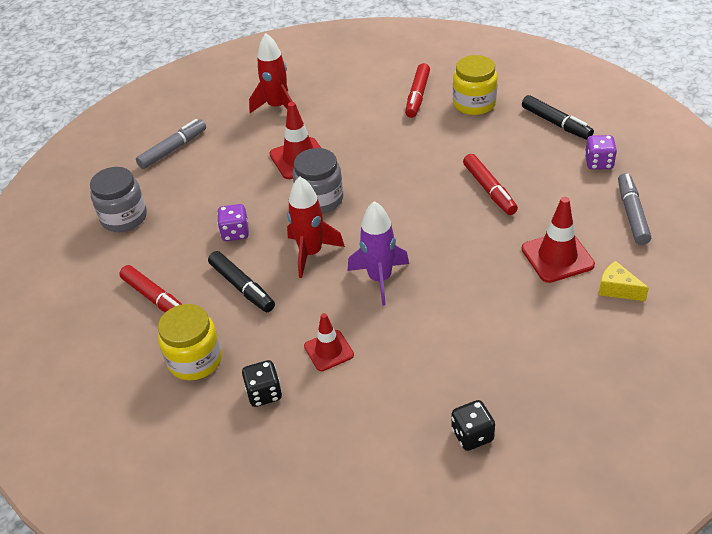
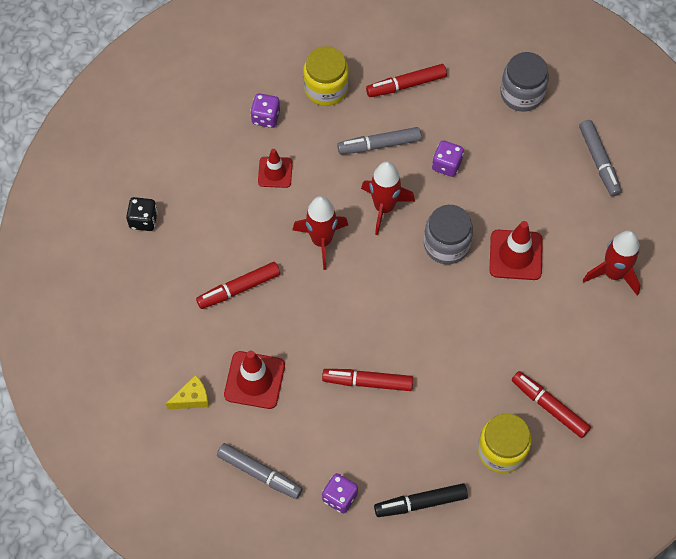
camera: 115 degrees right, 20 degrees up
black marker [208,251,275,312] -> grey marker [337,127,421,154]
black dice [242,360,282,407] -> purple dice [250,93,280,128]
purple rocket [348,201,409,306] -> red rocket [293,196,348,270]
none -> red marker [196,262,280,309]

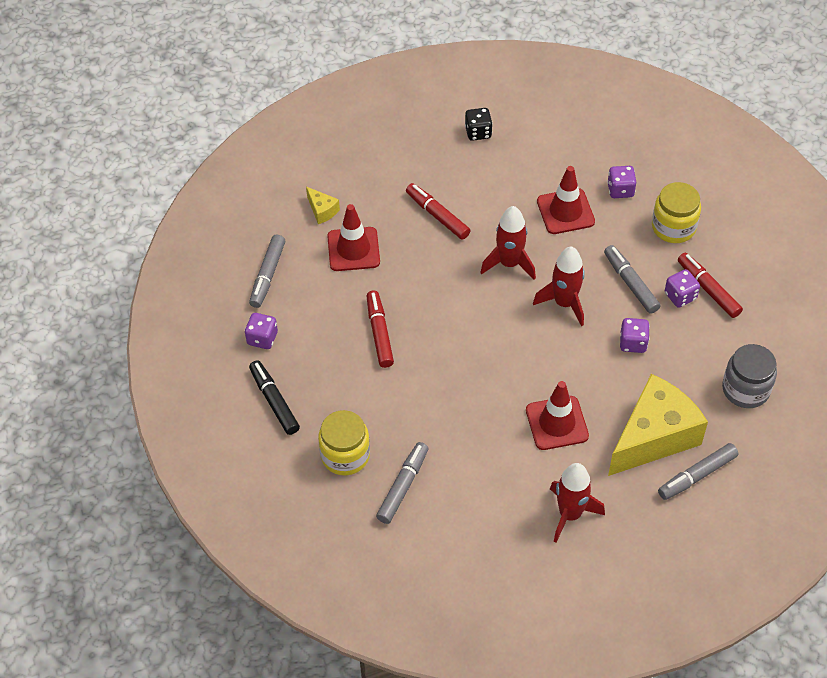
camera: 75 degrees right, 10 degrees down
red traffic cone [258,149,293,188] -> red traffic cone [537,166,595,234], size x1.52
grey jar [424,205,473,264] -> none
red marker [512,371,591,438] -> grey marker [376,442,428,524]
none -> yellow cheese [608,374,708,476]
none -> purple dice [665,269,700,308]

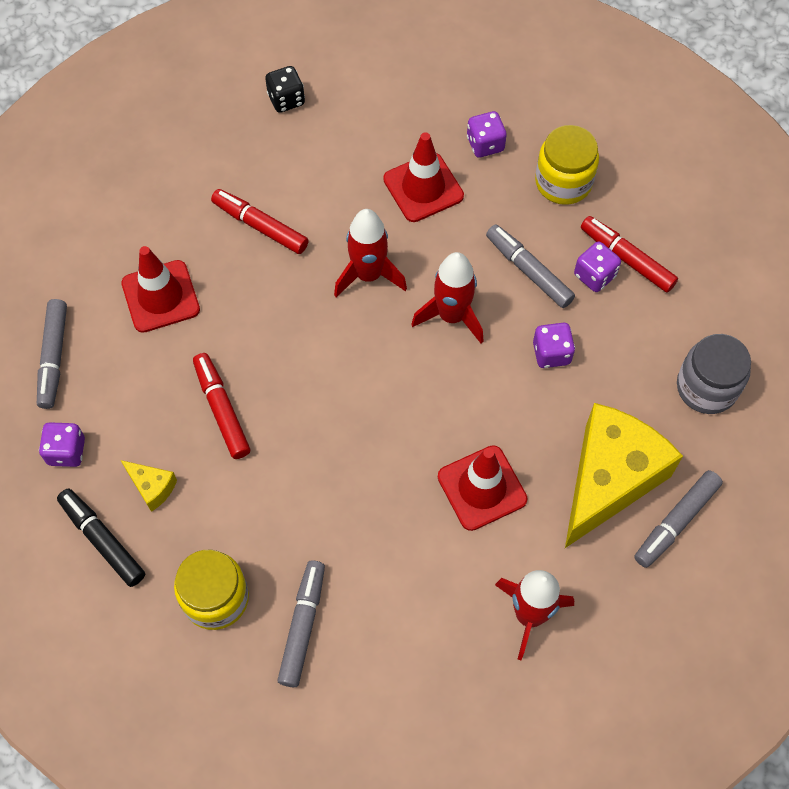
camera: 15 degrees left, 10 degrees up
yellow cheese [306,187,340,224] -> yellow cheese moved to [121,460,177,512]

